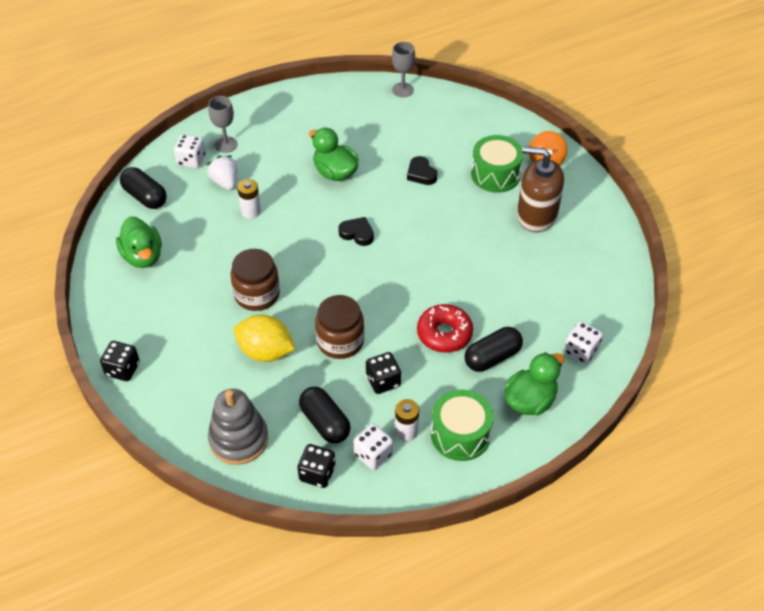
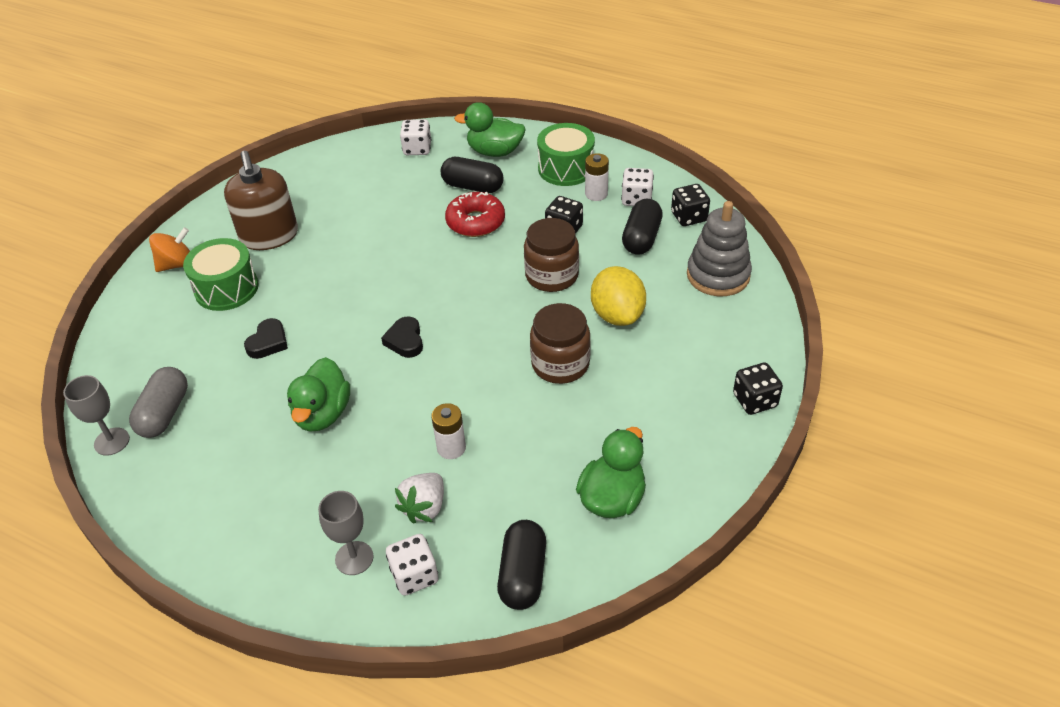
camera: 125 degrees left, 5 degrees down
none -> grey capsule [129,367,188,438]

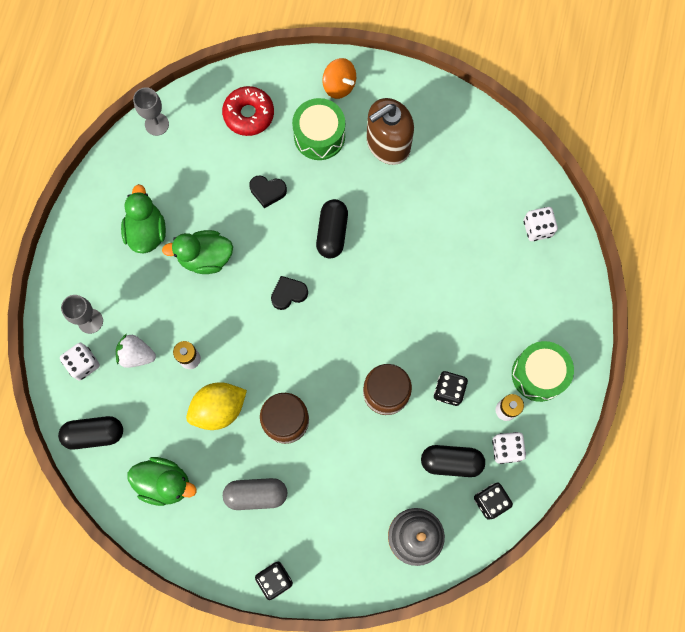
camera: 75 degrees right, 30 degrees up
grey capsule [129,367,188,438] -> grey capsule moved to [223,478,287,510]
black capsule [441,157,504,193] -> black capsule moved to [316,199,348,259]
red donut [445,192,505,237] -> red donut moved to [222,86,274,136]
green duck [454,102,526,157] -> green duck moved to [121,184,166,254]
yellow lemon [591,266,646,326] -> yellow lemon moved to [186,382,247,430]

